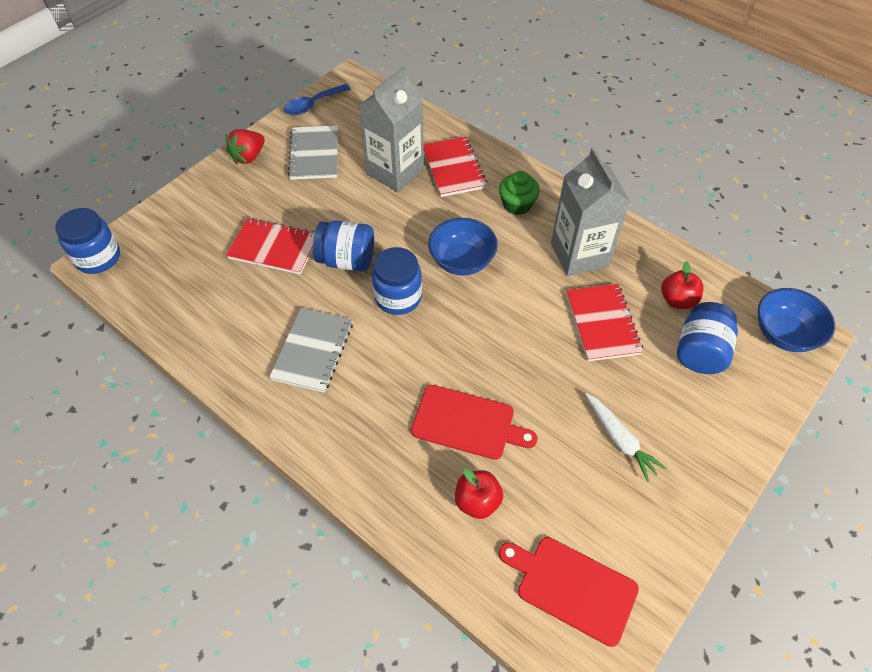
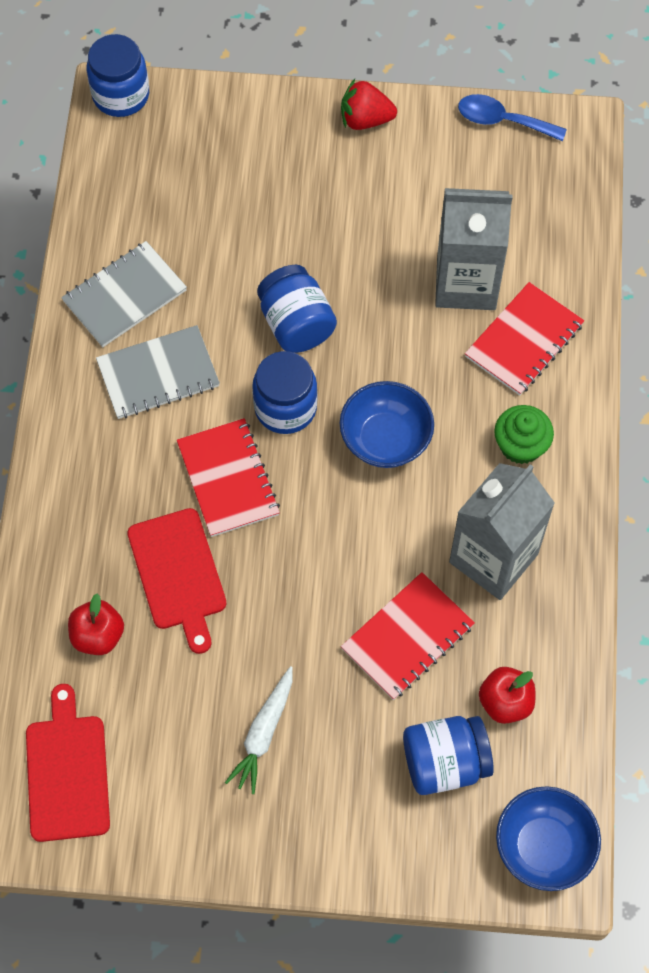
camera: 55 degrees right, 10 degrees up
red notebook [226,218,315,275] -> red notebook moved to [177,418,280,537]
grey notebook [288,125,338,180] -> grey notebook moved to [61,241,187,347]

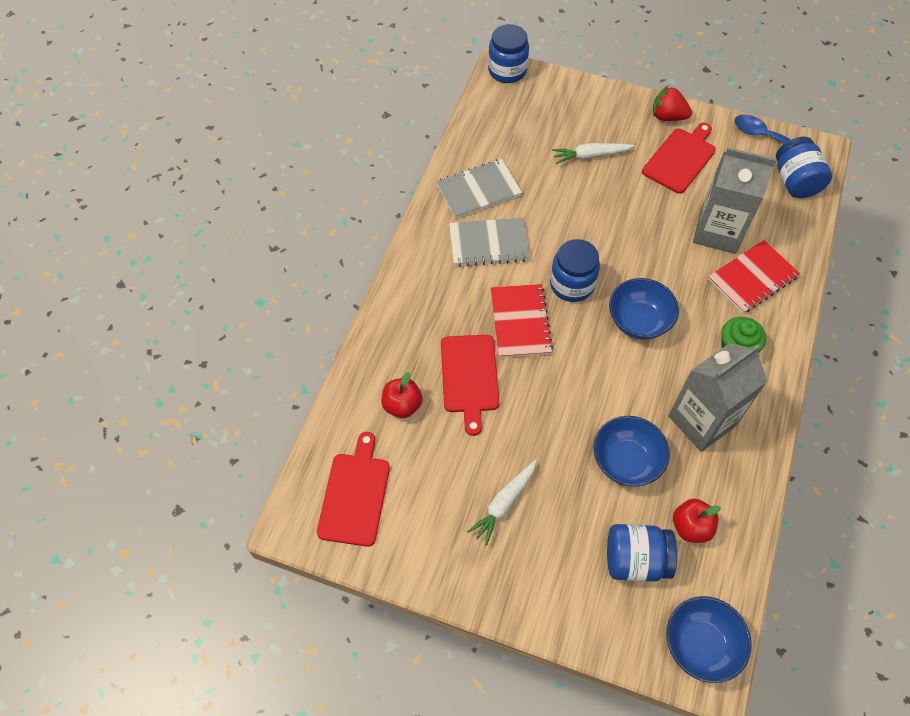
camera: 15 degrees right, 5 degrees down
blue jar [257,265,337,353] -> blue jar moved to [776,137,832,198]
red notebook [341,572,475,700] -> blue bowl [594,416,670,486]
none -> white carrot [552,143,634,164]
none -> red cutting board [642,123,716,194]

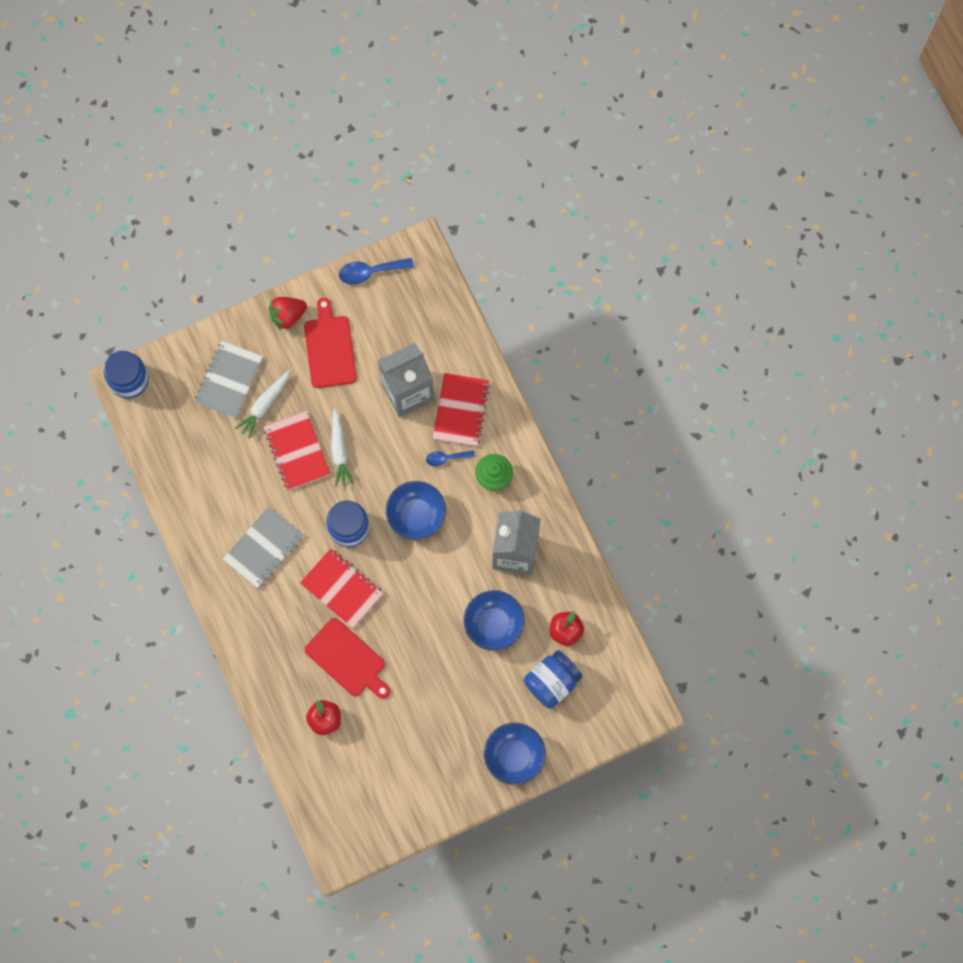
camera: 45 degrees left, 15 degrees up
red cutting board [317,432,390,547] -> none
grey notebook [436,159,522,219] -> grey notebook moved to [194,341,263,419]
white carrot [467,460,536,546] -> white carrot moved to [331,409,354,487]
blue bowl [666,596,752,683] -> blue bowl moved to [484,723,546,785]
blue jar [776,137,832,198] -> none
none -> red notebook [264,411,330,490]
none -> blue spoon [426,450,475,466]

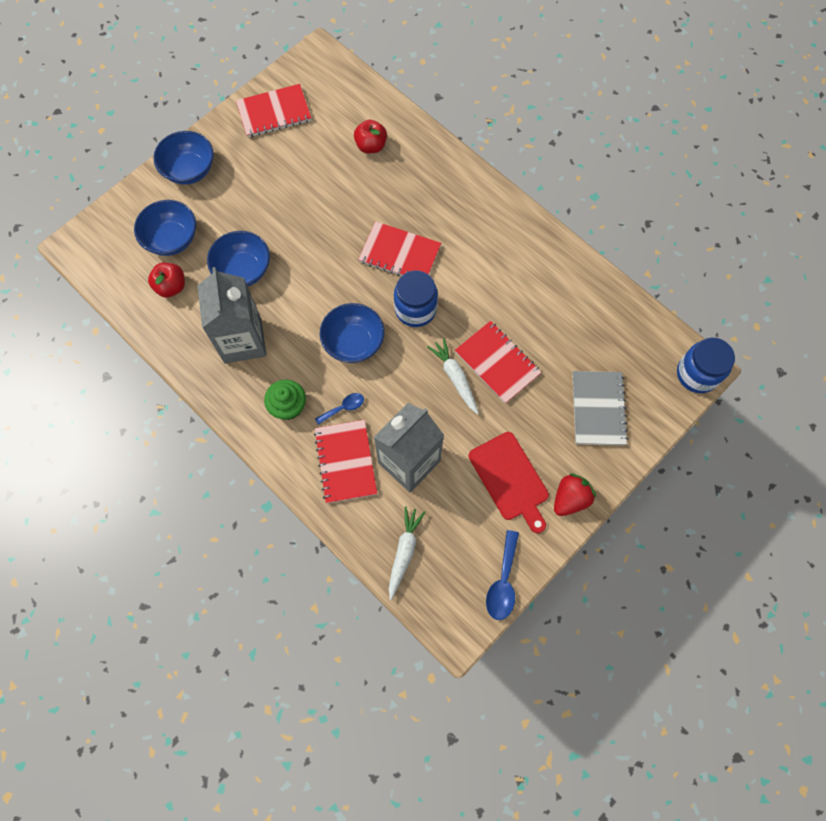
camera: 160 degrees right, 5 degrees down
grey notebook [223,507,304,588] -> none
white carrot [235,370,290,439] -> white carrot moved to [389,506,425,600]
red cutting board [305,618,390,699] -> none
blue spoon [339,258,414,285] -> blue spoon turned 135 degrees clockwise [486,530,519,620]
blue jar [524,650,582,709] -> blue bowl [134,200,196,256]
none -> red notebook [236,84,311,137]

